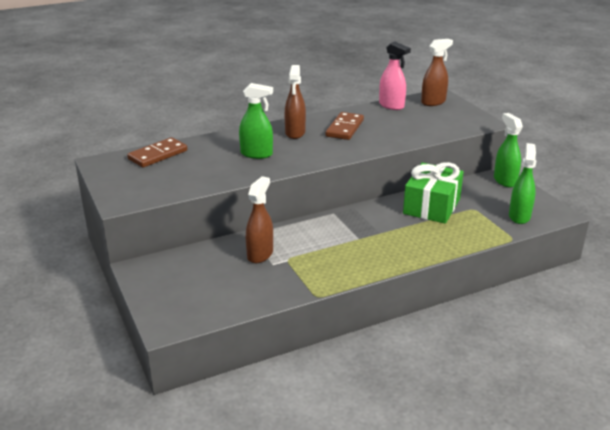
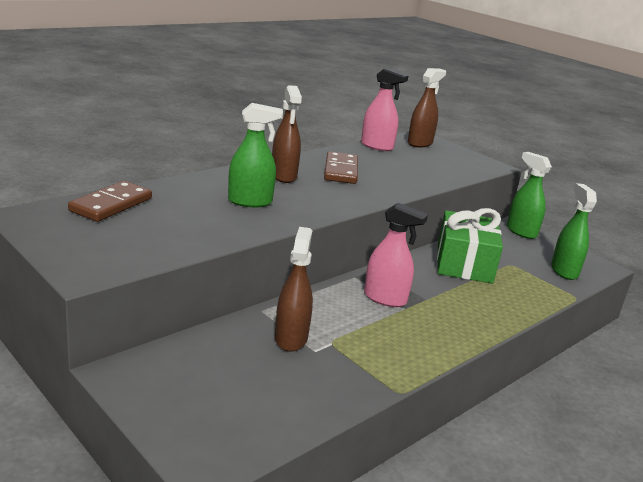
camera: 20 degrees left, 5 degrees down
none -> pink spray bottle [364,203,428,307]

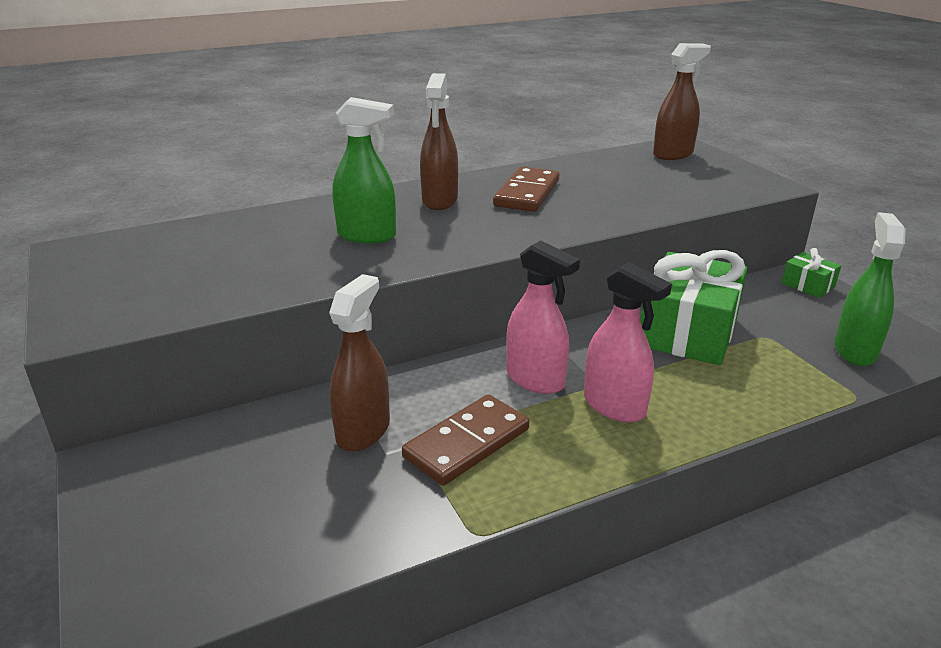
camera: 20 degrees right, 5 degrees up
brown domino [68,181,152,222] -> brown domino moved to [402,394,529,486]
pink spray bottle [361,68,409,151] -> pink spray bottle moved to [584,262,672,422]
green spray bottle [507,152,552,239] -> green gift [782,248,841,298]

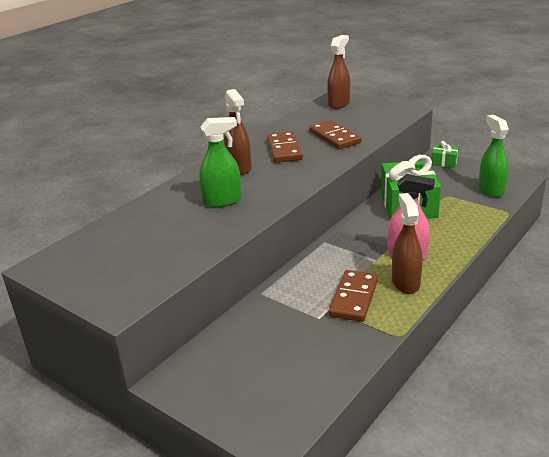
camera: 25 degrees left, 0 degrees up
brown spray bottle [329,274,390,452] -> brown spray bottle moved to [392,193,423,294]
pink spray bottle [506,240,580,394] -> none
none -> brown domino [309,120,361,149]

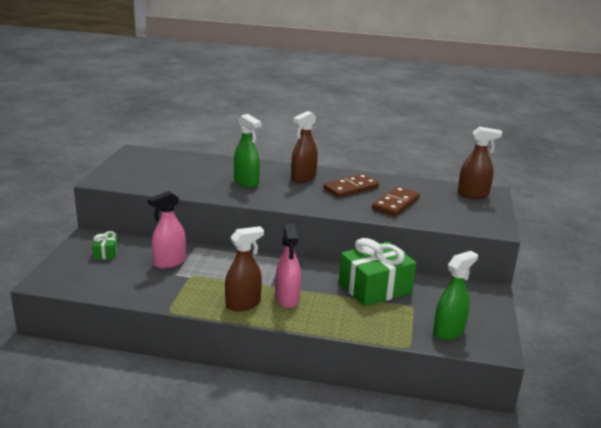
camera: 60 degrees right, 5 degrees down
brown domino [329,270,378,322] -> none
green gift [431,141,459,168] -> green gift moved to [92,231,118,259]
none -> pink spray bottle [148,191,186,268]

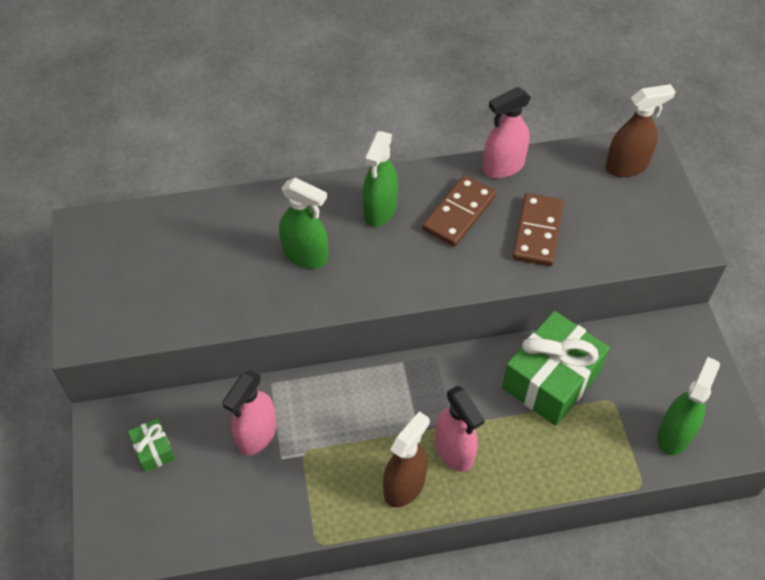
camera: 20 degrees left, 30 degrees up
brown spray bottle [291,111,318,183] -> green spray bottle [362,131,398,227]
none -> pink spray bottle [483,87,531,178]

